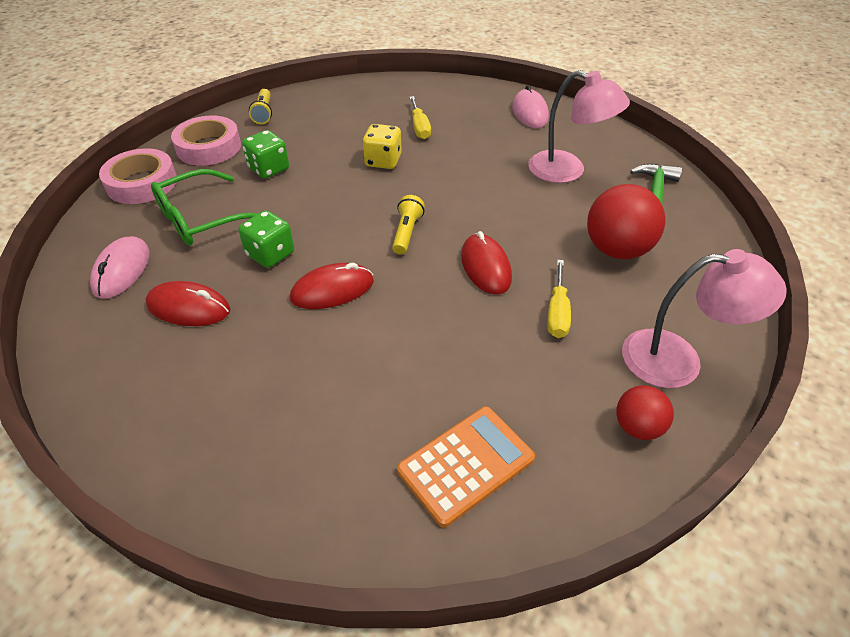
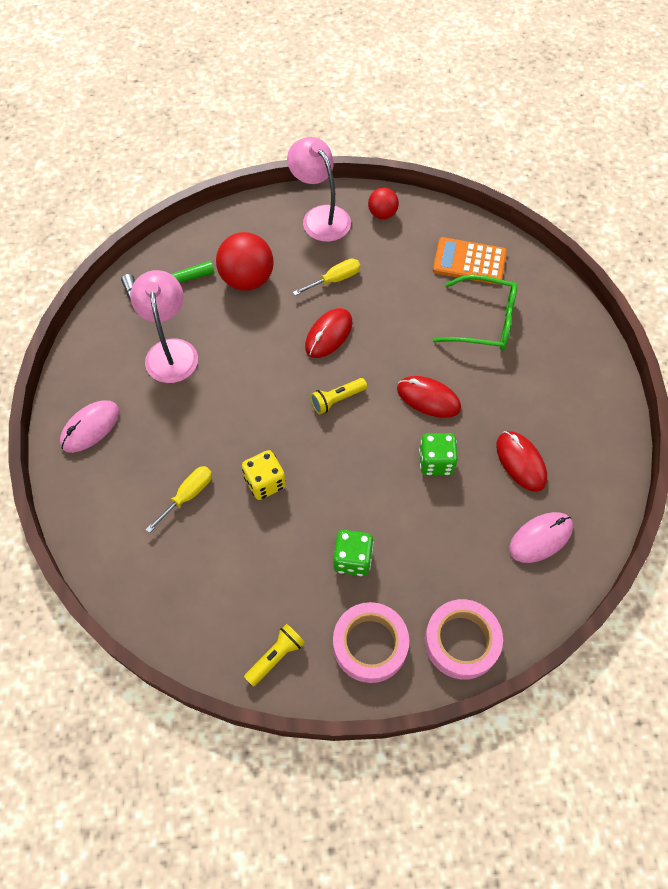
camera: 130 degrees left, 15 degrees up
green glasses [151,169,258,245] -> green glasses moved to [433,275,517,351]

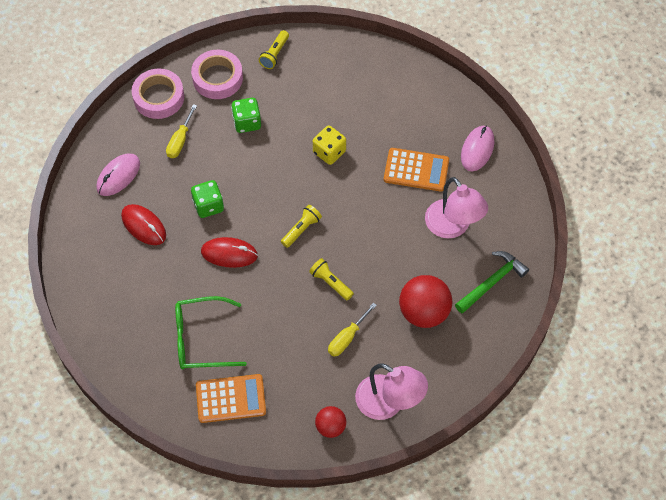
camera: 160 degrees right, 0 degrees up
yellow screwdriver [146,466,212,533] -> yellow screwdriver moved to [166,104,197,158]
red mouse [305,308,352,358] -> yellow flashlight [309,258,354,301]
none -> orange calculator [384,148,449,192]

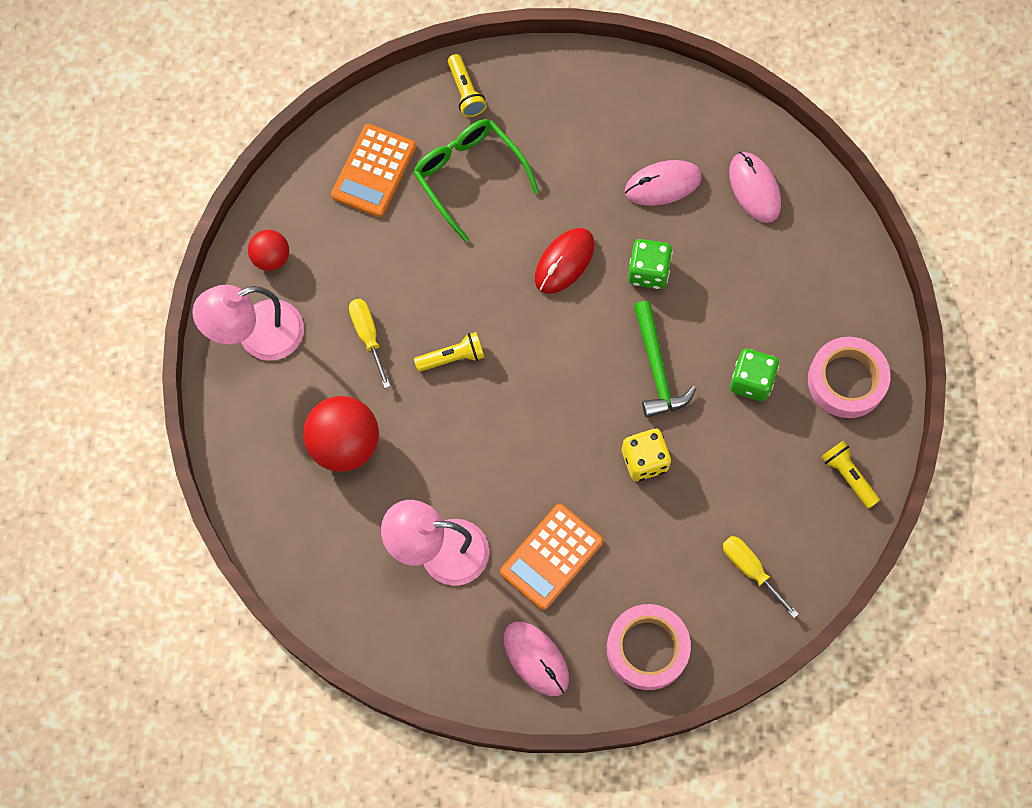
camera: 120 degrees right, 10 degrees up
red mouse [121,204,166,245] -> pink mouse [625,160,702,206]
pink tape [132,69,184,119] -> pink tape moved to [607,604,691,690]
yellow screwdriver [166,104,197,158] -> yellow screwdriver moved to [723,536,799,618]
green glasses [175,296,247,369] -> green glasses turned 60 degrees counterclockwise [413,119,539,242]
yellow flashlight [281,205,322,248] -> yellow flashlight moved to [448,54,487,117]
green hammer [455,251,529,314] -> green hammer moved to [634,301,696,418]

